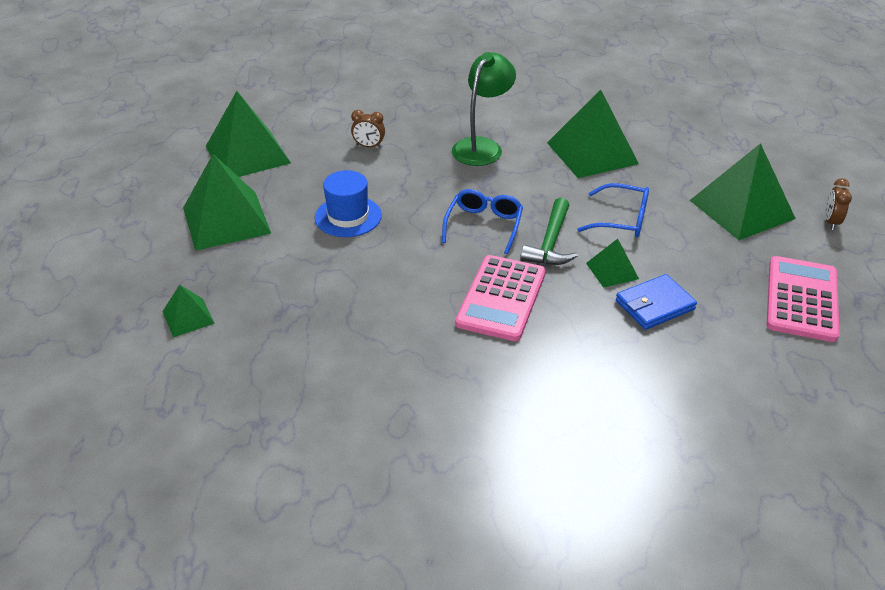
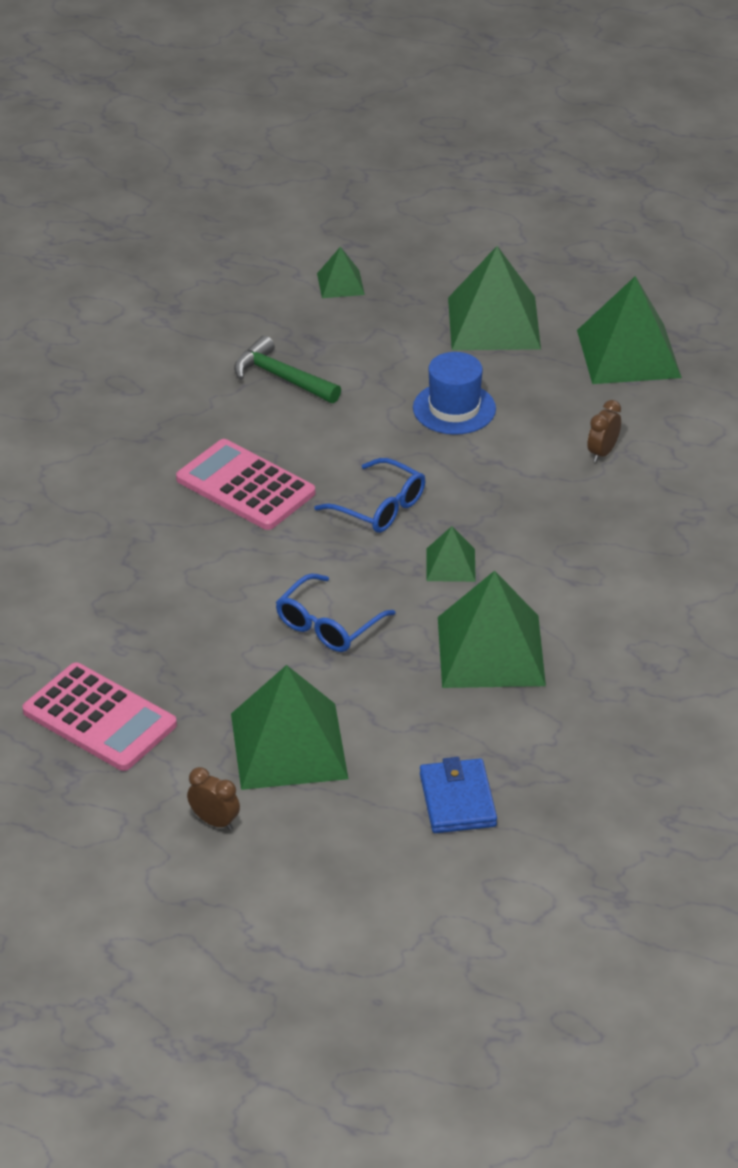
camera: 110 degrees right, 0 degrees up
green lamp [452,52,516,166] -> none
green hammer [520,198,578,265] -> green hammer moved to [234,336,341,403]
green pyramid [586,239,639,288] -> green pyramid moved to [426,526,476,582]
blue wallet [616,274,697,330] -> blue wallet moved to [420,757,497,833]

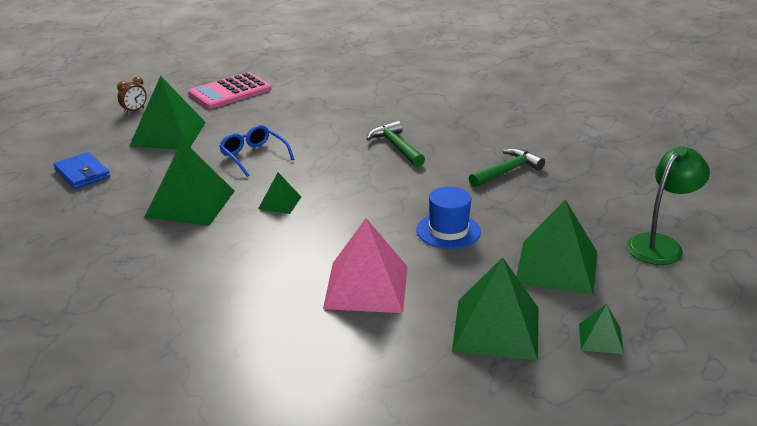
camera: 105 degrees right, 10 degrees down
pink calculator [176,439,315,530] -> green hammer [367,121,425,167]
blue glasses [314,458,426,533] -> none
green pyramid [317,247,365,298] -> green pyramid moved to [579,304,624,354]
blue wallet [420,757,497,833] -> blue wallet turned 45 degrees clockwise [53,152,110,189]
brown clock [587,400,621,462] -> pink pyramid [323,218,408,313]
none -> green lamp [627,146,710,265]

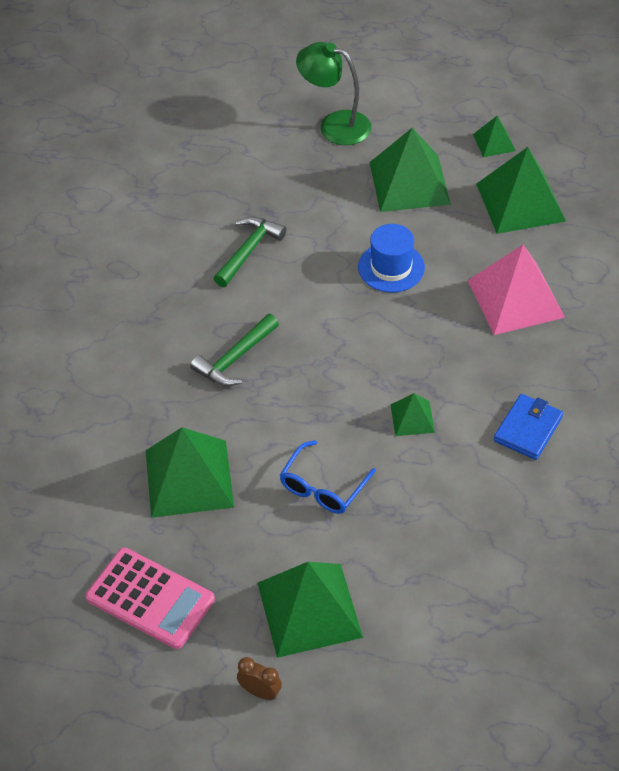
camera: 110 degrees left, 20 degrees up
blue wallet [53,152,110,189] -> blue wallet moved to [494,394,563,460]
green pyramid [145,140,234,226] -> green pyramid moved to [146,427,234,518]
green hammer [469,148,545,187] -> green hammer turned 90 degrees clockwise [213,217,287,287]

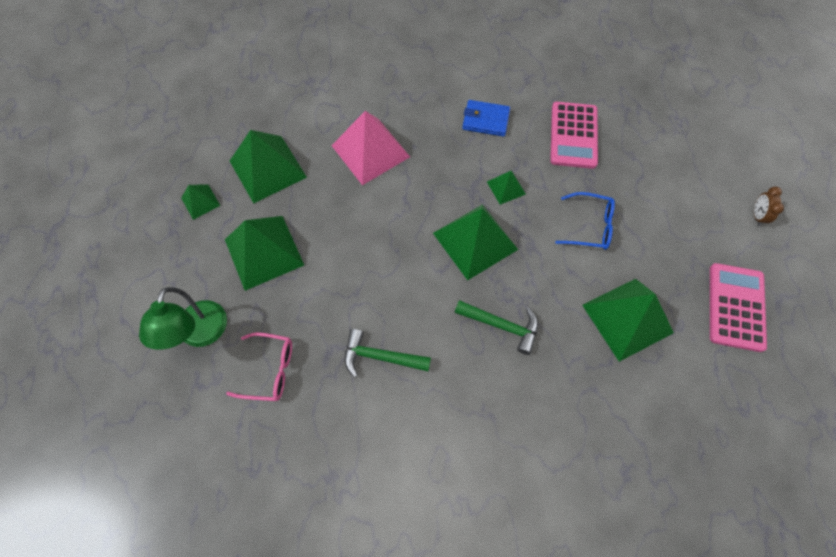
camera: 110 degrees left, 15 degrees up
green pyramid [258,562,363,658] -> green pyramid moved to [433,204,518,280]
blue hat [358,224,425,292] -> none
none -> pink glasses [226,332,292,401]
none -> pink calculator [550,102,598,169]

